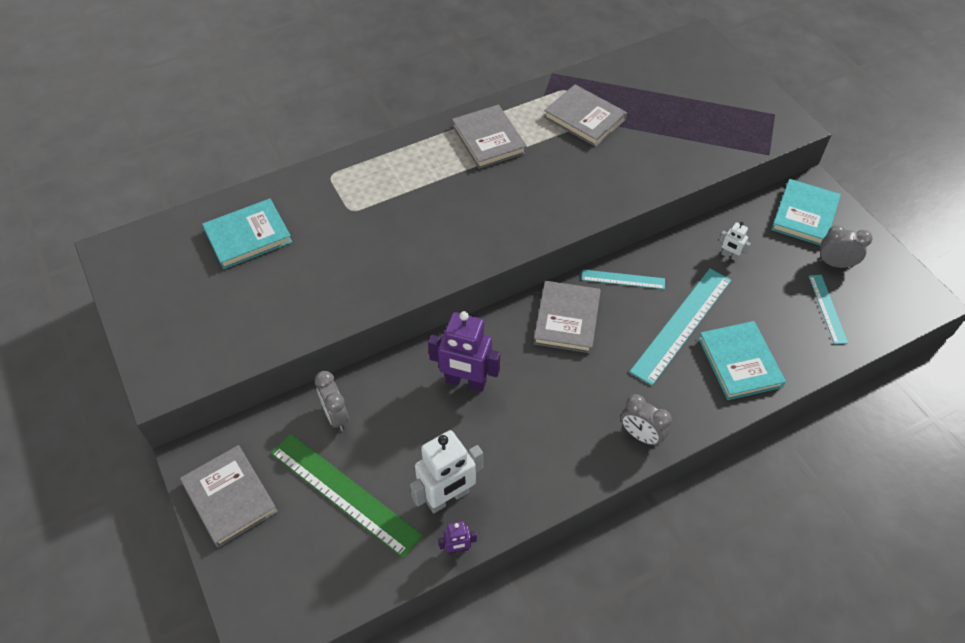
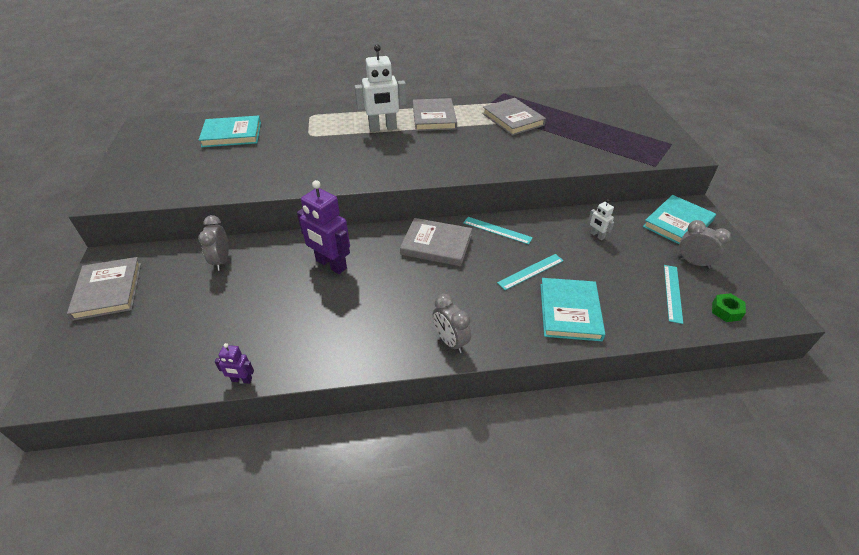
camera: 20 degrees right, 10 degrees down
green ruler [271,433,423,558] -> none
white robot [410,430,483,513] -> white robot moved to [355,44,406,132]
grey book [533,281,601,353] -> grey book turned 75 degrees clockwise [400,218,472,266]
turquoise ruler [630,269,731,386] -> turquoise ruler [497,254,564,290], size x0.54
none -> green nut [712,293,746,322]

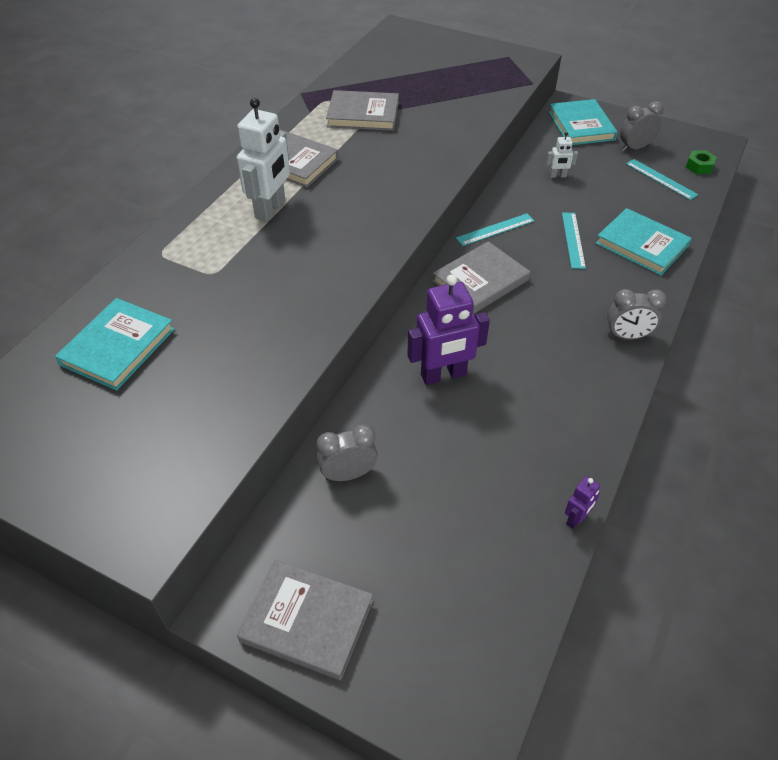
camera: 55 degrees left, 5 degrees up
grey clock [198,215,229,271] -> grey clock turned 135 degrees clockwise [317,424,378,481]

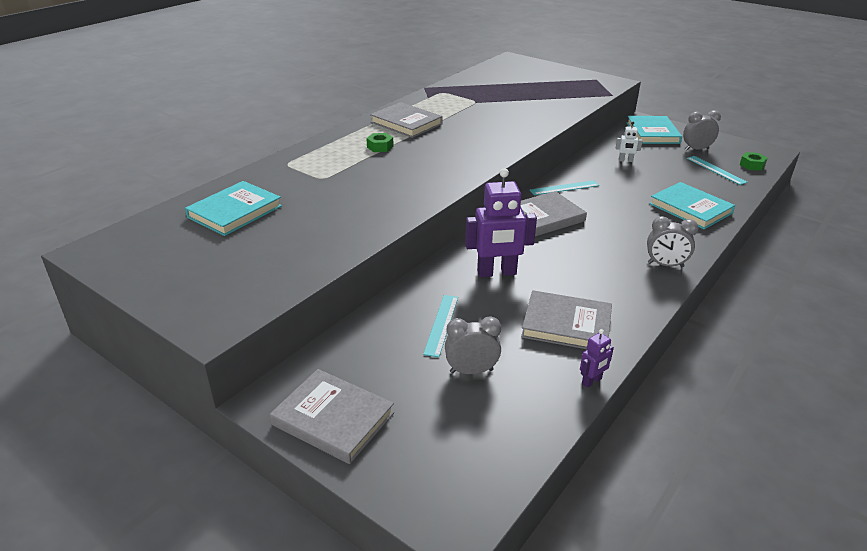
camera: 10 degrees right, 15 degrees down
white robot [237,98,290,221] -> green nut [366,133,394,152]
grey clock [317,424,378,481] -> grey clock moved to [445,316,501,374]
grey book [326,90,399,131] -> grey book moved to [521,290,612,349]
turquoise ruler [562,213,586,269] -> turquoise ruler moved to [423,295,458,357]

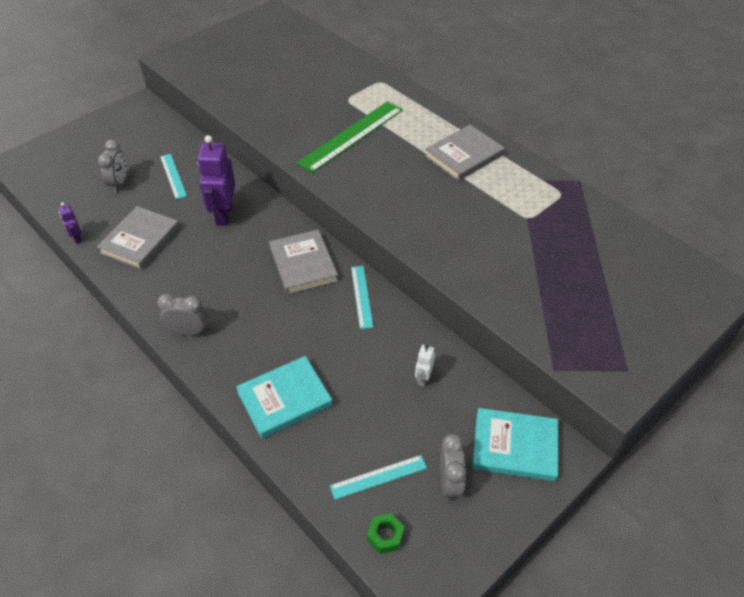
camera: 100 degrees right, 15 degrees up
turquoise book [185,181,282,236] -> none
grey book [269,369,394,464] -> none
green nut [366,133,394,152] -> none
turquoise ruler [423,295,458,357] -> turquoise ruler turned 45 degrees clockwise [160,154,187,199]
grey clock [647,216,699,267] -> grey clock turned 75 degrees clockwise [157,294,207,336]
none -> green ruler [297,101,403,173]

